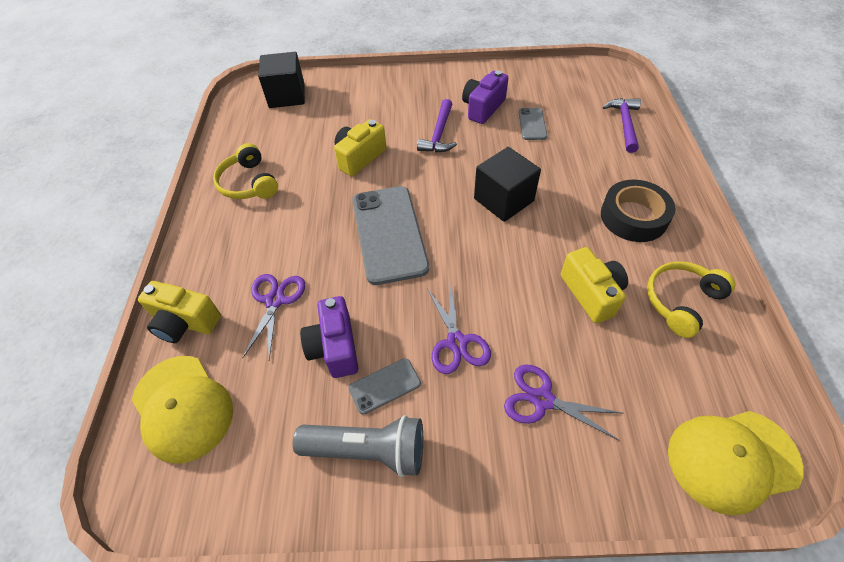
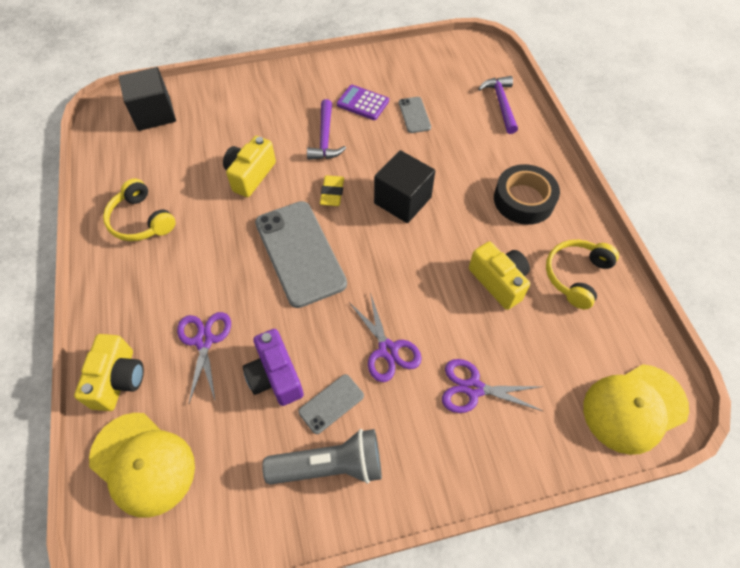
camera: 15 degrees left, 5 degrees up
yellow camera [138,281,221,343] -> yellow camera turned 90 degrees counterclockwise [74,334,144,411]
purple camera [462,70,508,124] -> purple calculator [337,85,389,120]
none -> yellow eraser [320,175,344,206]

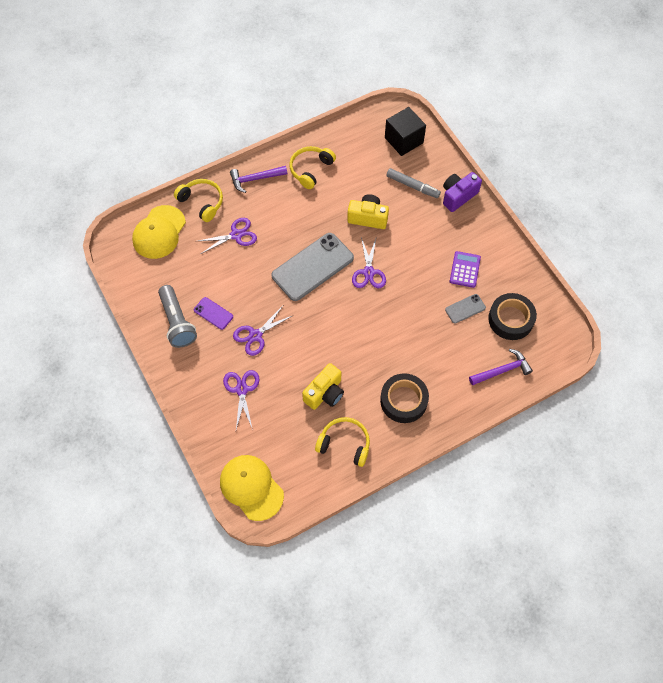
camera: 75 degrees right, 5 degrees up
yellow camera [74,334,144,411] -> yellow headphones [174,179,223,222]
purple camera [243,329,304,406] -> purple camera moved to [443,172,482,212]
grey phone [298,374,364,434] -> purple phone [194,297,233,330]
purple hammer [307,99,346,160] -> purple hammer moved to [230,166,287,193]
yellow eraser [320,175,344,206] -> purple scissors [352,237,386,288]
black cube [374,150,435,223] -> none
none -> grey marker [386,168,441,198]
none -> black tape [488,293,537,340]

